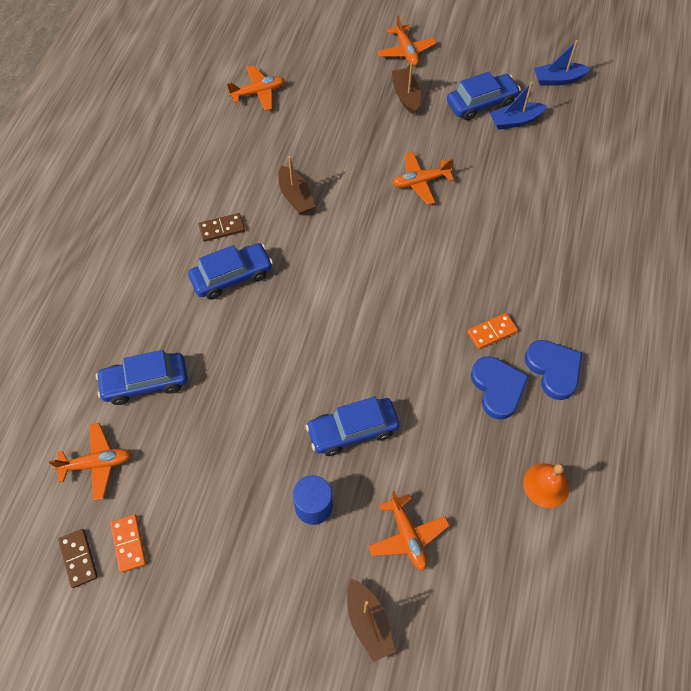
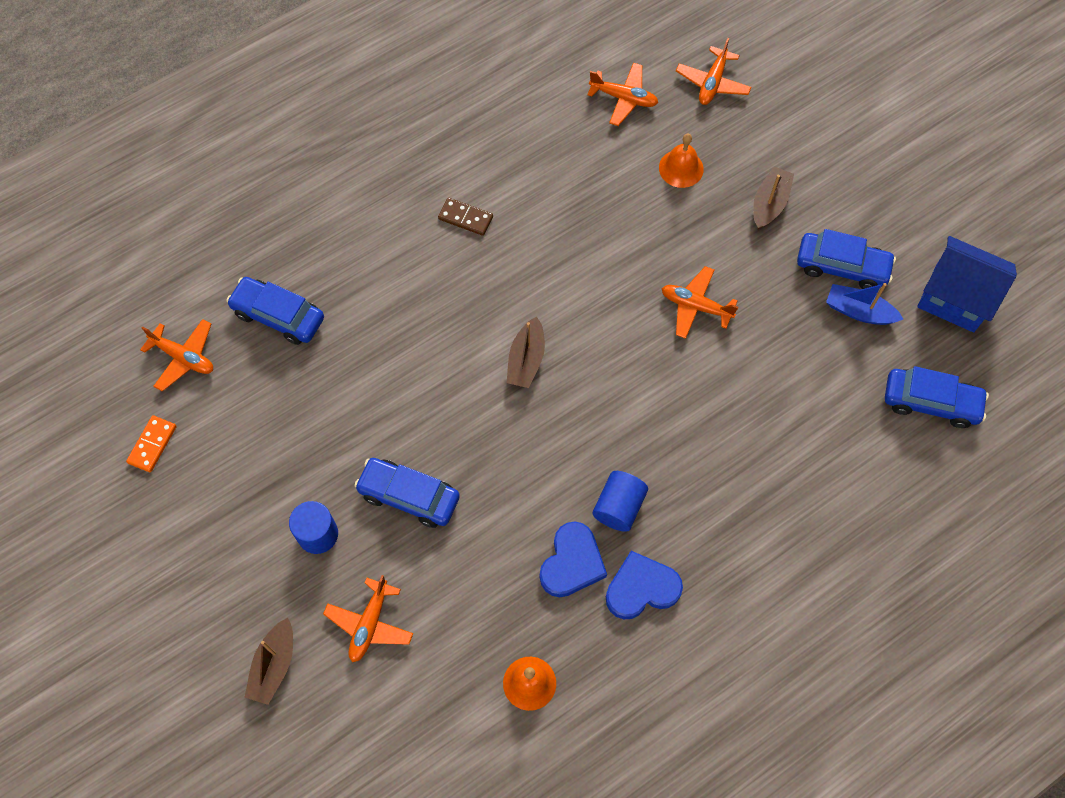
camera: 40 degrees right, 5 degrees up
brown domino [58,529,98,588] -> none
blue car [188,243,273,300] -> blue car moved to [885,366,989,428]
brown boat [278,156,315,215] -> brown boat moved to [507,317,545,388]
orange plane [377,15,437,66] -> orange plane moved to [676,38,751,105]
orange domino [467,313,518,349] -> blue cylinder [592,471,648,532]
blue heart [525,340,582,400] -> blue heart turned 120 degrees counterclockwise [606,551,683,619]
blue boat [534,40,591,86] -> blue house [917,236,1017,332]
none -> orange bell [659,134,704,188]

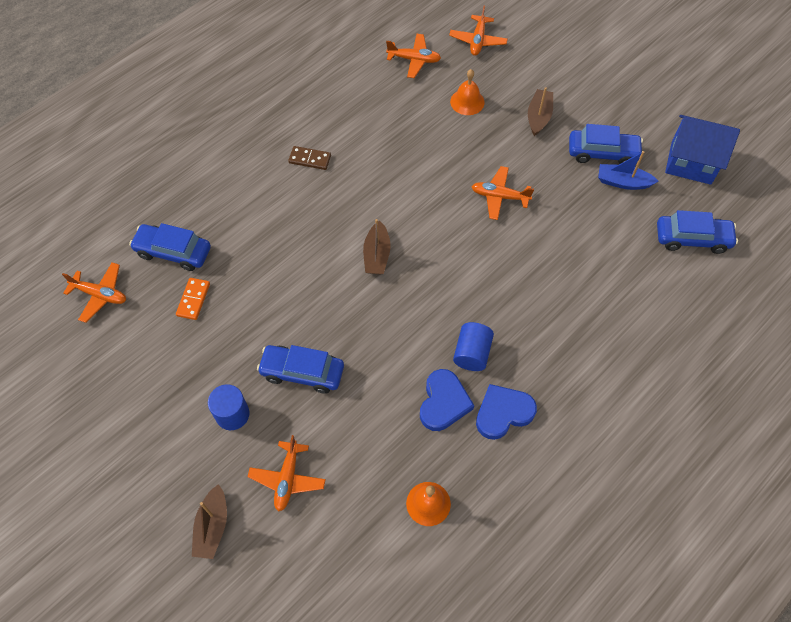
camera: 10 degrees left, 5 degrees down
orange domino [126,415,177,472] -> orange domino moved to [176,278,210,320]

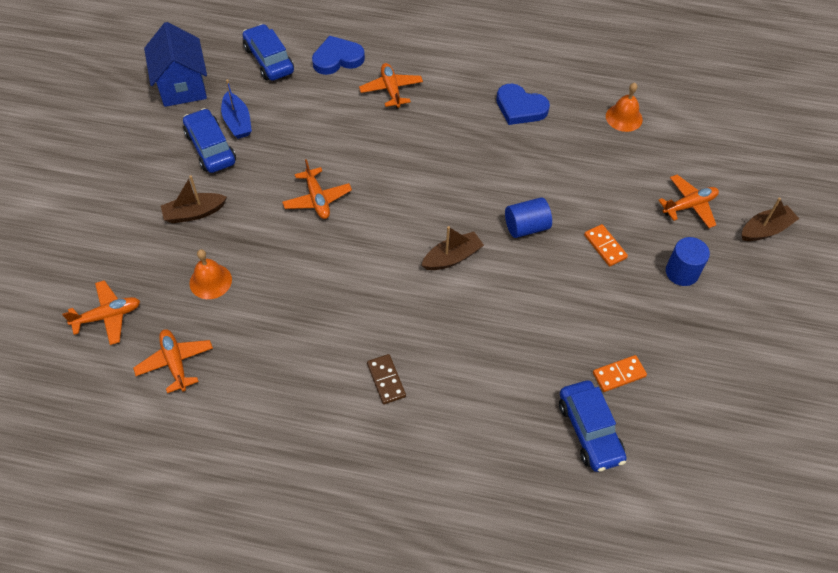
camera: 125 degrees left, 5 degrees down
orange plane [62,262,126,323] -> orange plane moved to [359,63,423,109]
blue car [257,345,344,394] -> orange domino [584,224,628,266]
blue heart [420,369,474,431] -> blue heart moved to [312,35,365,75]
blue cylinder [453,322,494,371] -> blue cylinder moved to [505,197,552,238]

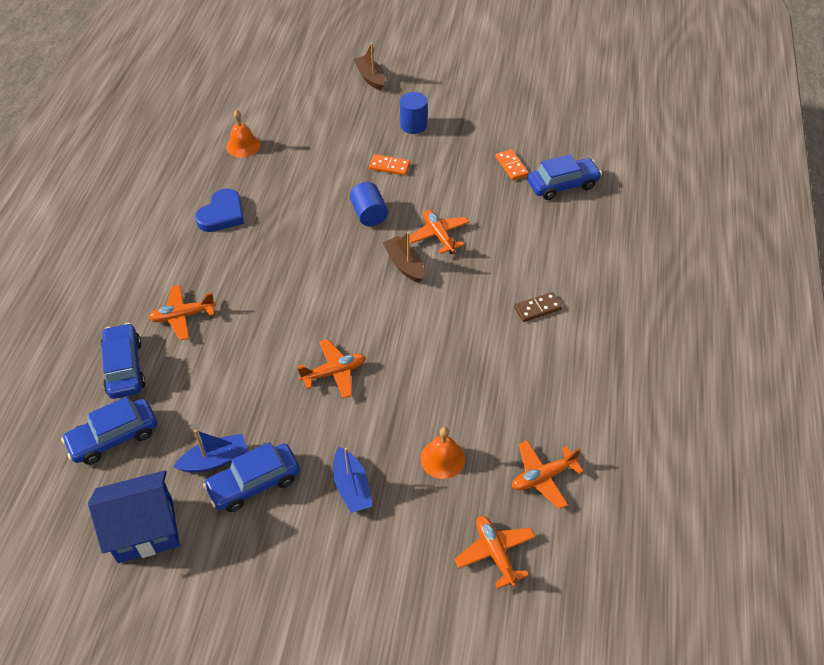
camera: 90 degrees left, 5 degrees down
brown boat [161,175,227,223] -> blue boat [333,447,372,513]
blue heart [312,35,365,75] -> blue car [100,323,146,399]
orange domino [584,224,628,266] -> orange domino turned 45 degrees clockwise [369,154,410,176]
orange plane [658,175,719,228] -> orange plane moved to [410,210,469,254]

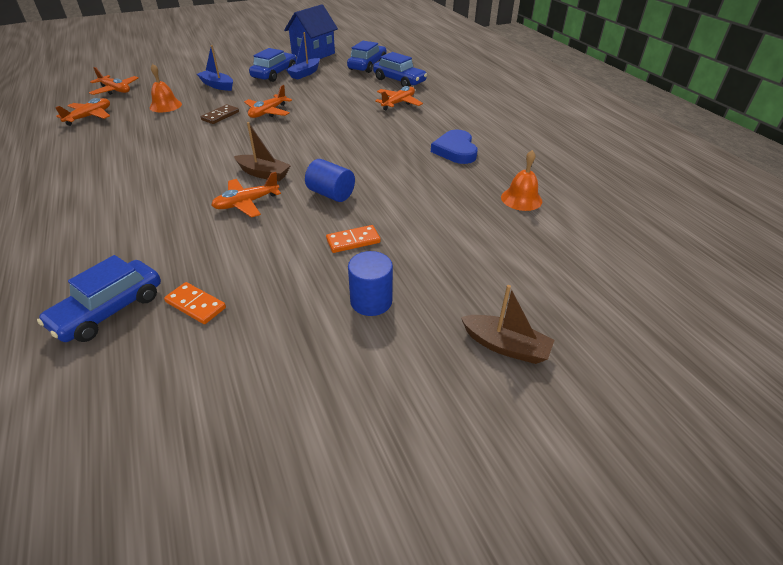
camera: 145 degrees right, 10 degrees down
orange plane [410,210,469,254] -> orange plane turned 120 degrees clockwise [211,172,281,218]
brown domino [514,292,562,322] -> brown domino moved to [201,104,239,124]

